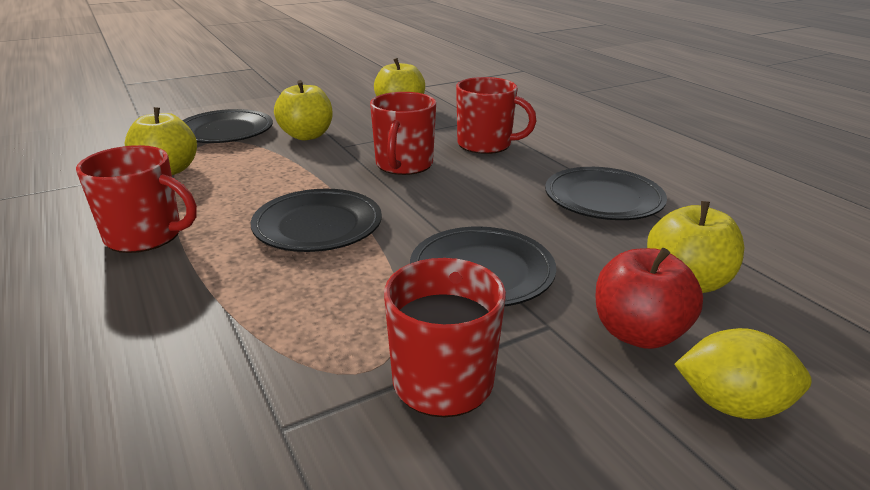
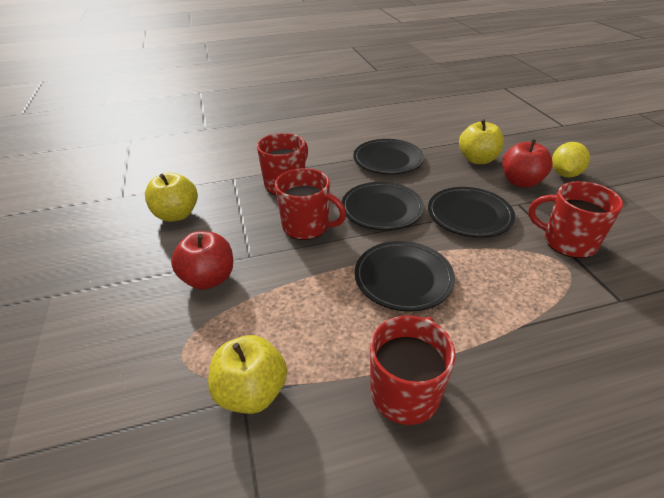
camera: 75 degrees left, 10 degrees up
black plate [182,109,273,143] -> black plate moved to [342,182,424,230]
yellow apple [274,80,333,140] -> red apple [171,231,233,290]

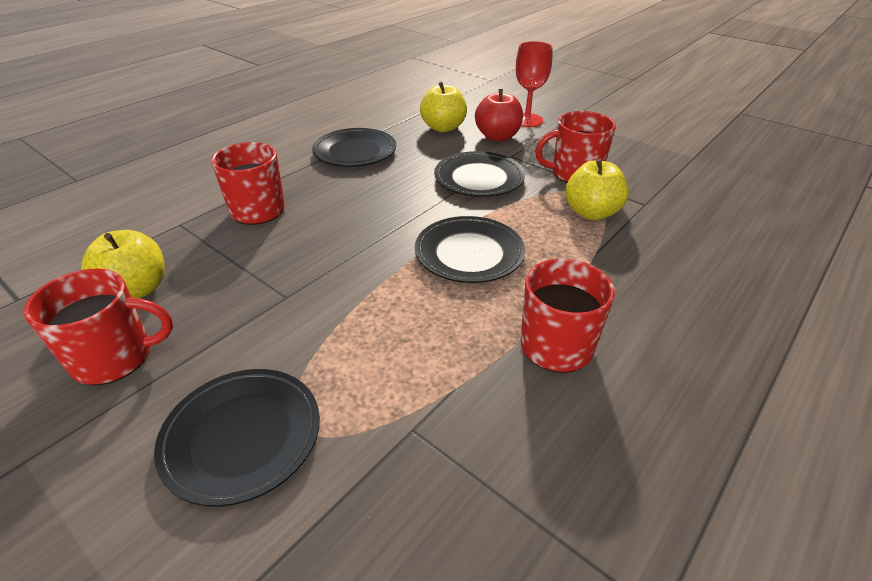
camera: 35 degrees left, 0 degrees up
red apple [171,231,233,290] -> none
yellow apple [208,335,287,414] -> yellow apple moved to [565,159,629,220]
red mug [275,168,346,240] -> red mug moved to [24,269,173,385]
black plate [342,182,424,230] -> black plate moved to [154,369,320,507]
yellow lemon [552,142,590,177] -> red goblet [516,41,552,127]

